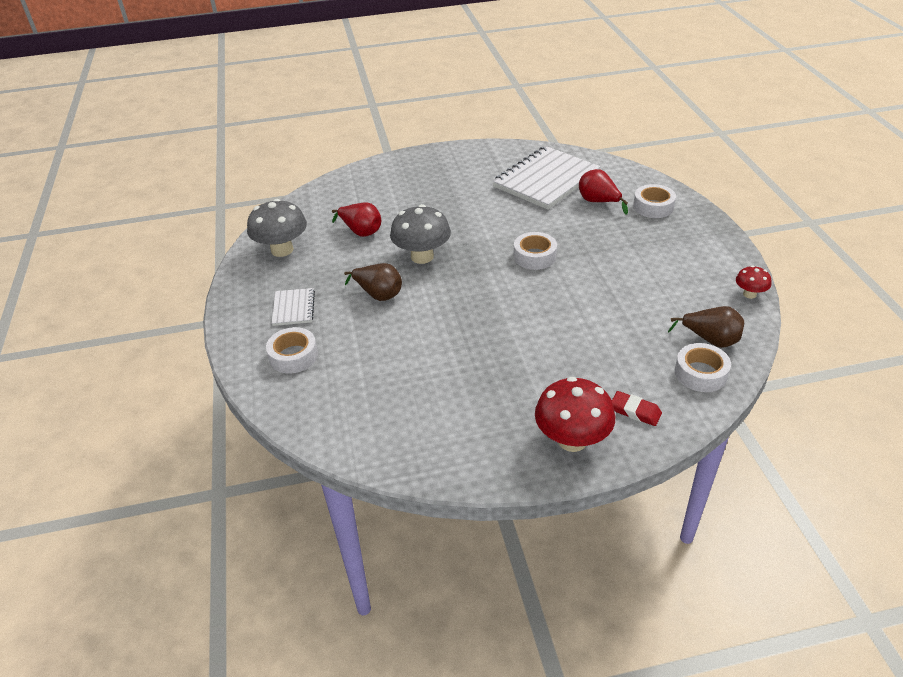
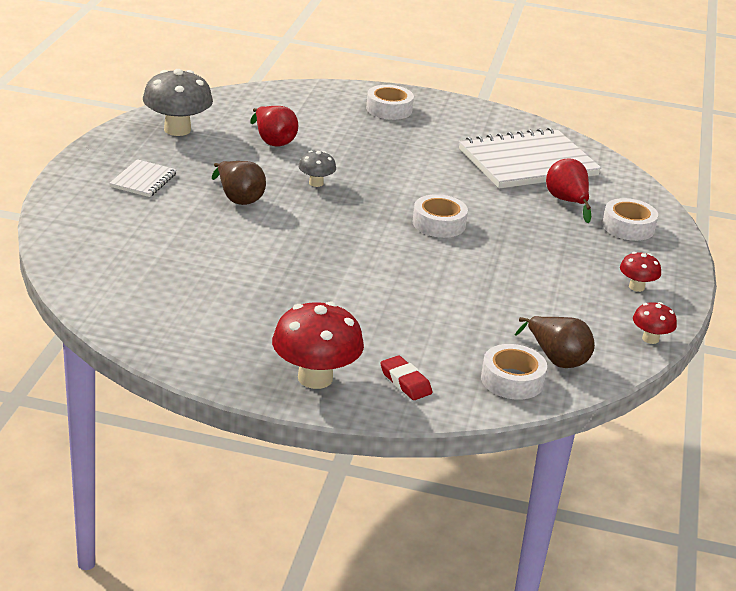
camera: 20 degrees right, 10 degrees down
white tape [266,327,318,373] -> white tape moved to [366,85,414,120]
grey mushroom [390,204,451,264] -> grey mushroom [298,151,336,187], size x0.52
none -> red mushroom [620,252,661,292]

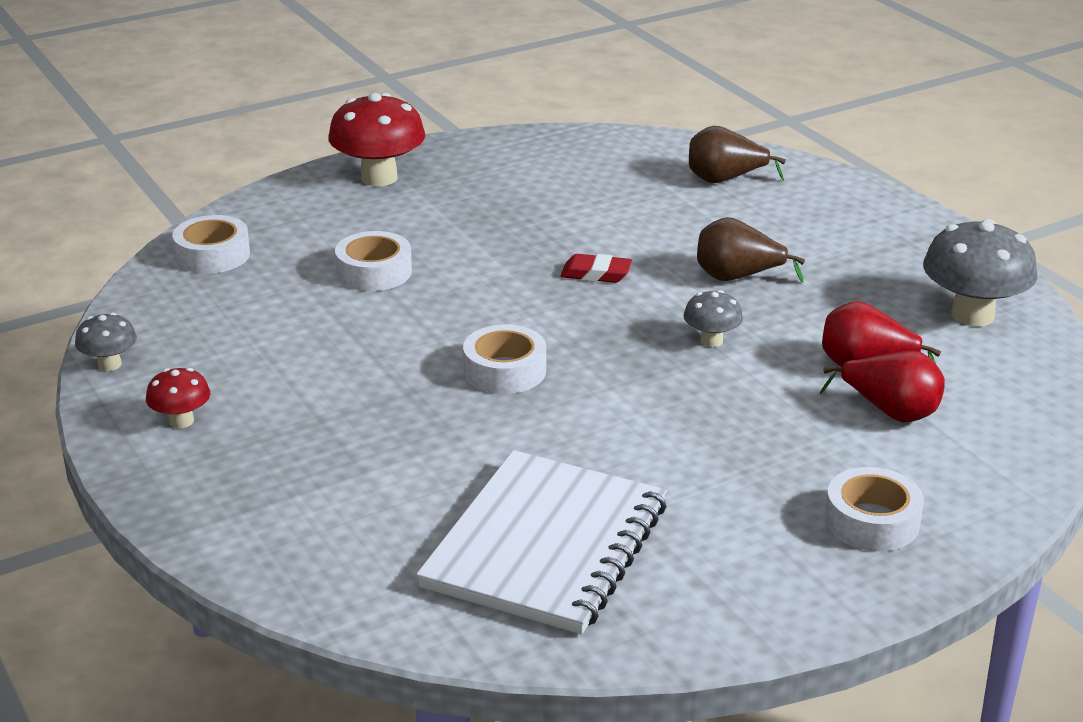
camera: 140 degrees right, 0 degrees up
white notebook [109,159,177,197] -> none
red eraser [380,355,433,400] -> red eraser moved to [560,254,632,283]
brown pear [515,316,595,368] -> brown pear moved to [689,126,786,183]
red pear [546,158,591,223] -> red pear moved to [820,351,945,423]
white tape [602,198,658,241] -> white tape moved to [335,231,412,291]
red mushroom [633,302,677,344] -> grey mushroom [75,312,137,371]

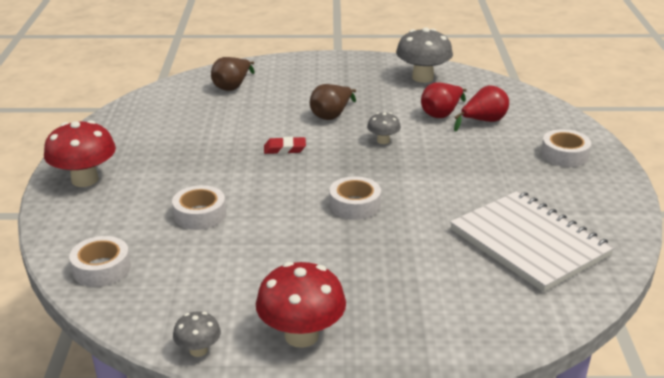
camera: 60 degrees left, 0 degrees up
red mushroom [146,368,210,428] -> red mushroom [256,262,346,348], size x1.92
red eraser [560,254,632,283] -> red eraser turned 45 degrees clockwise [264,137,306,154]

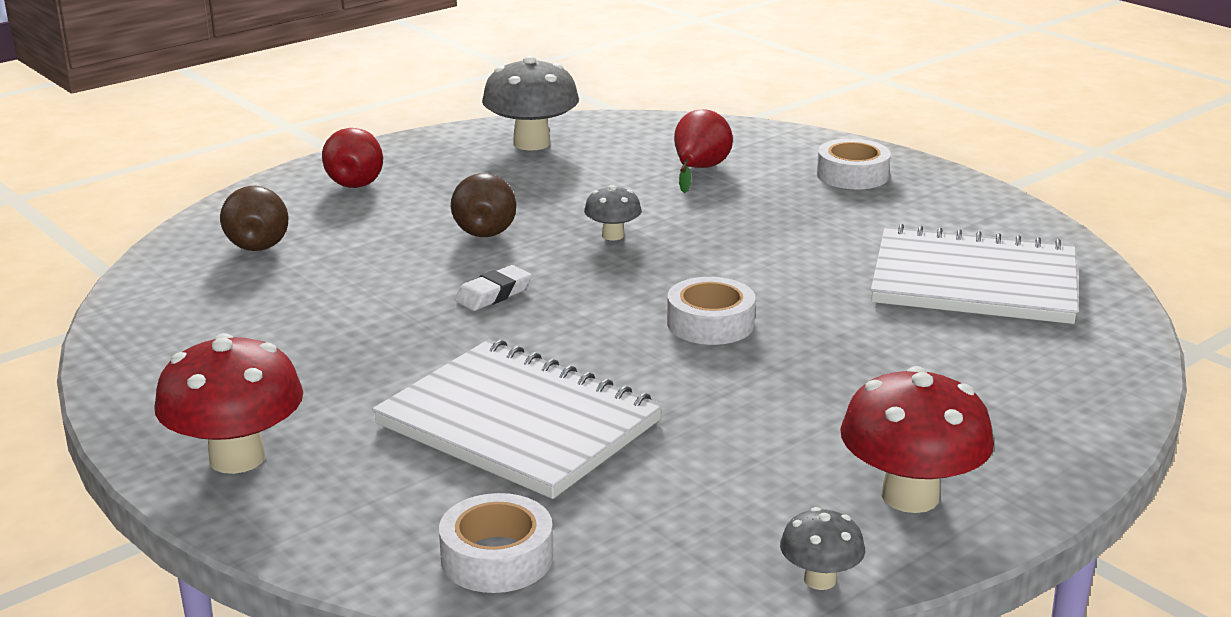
camera: 40 degrees left, 5 degrees down
white tape [172,185,226,230] -> white notebook [372,339,663,499]
red eraser [264,137,306,154] -> white eraser [455,265,532,311]
red pear [421,82,467,118] -> red pear moved to [322,128,383,188]

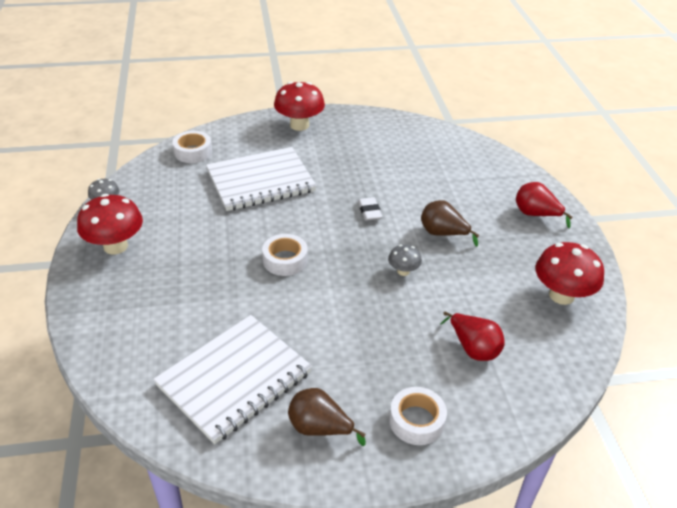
camera: 120 degrees right, 15 degrees up
brown pear [220,186,288,251] -> brown pear moved to [288,388,366,446]
grey mushroom [482,55,579,150] -> red mushroom [535,242,604,305]

